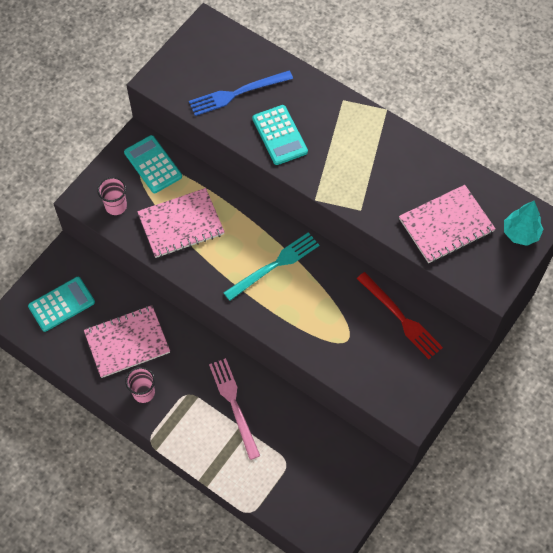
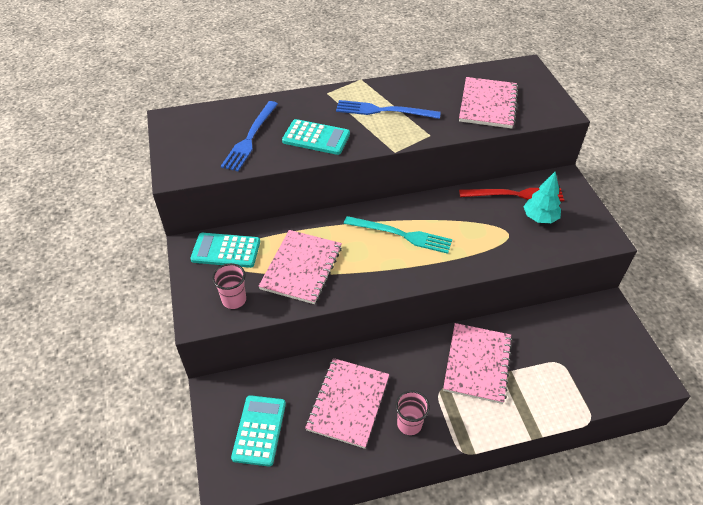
camera: 50 degrees left, 15 degrees down
pink fork [209,358,260,460] -> pink notebook [443,323,512,404]
turquoise fork [223,232,319,301] -> turquoise fork turned 105 degrees clockwise [344,216,452,254]
turquoise tree [504,201,544,246] -> turquoise tree moved to [523,171,561,224]
none -> blue fork [336,100,441,119]

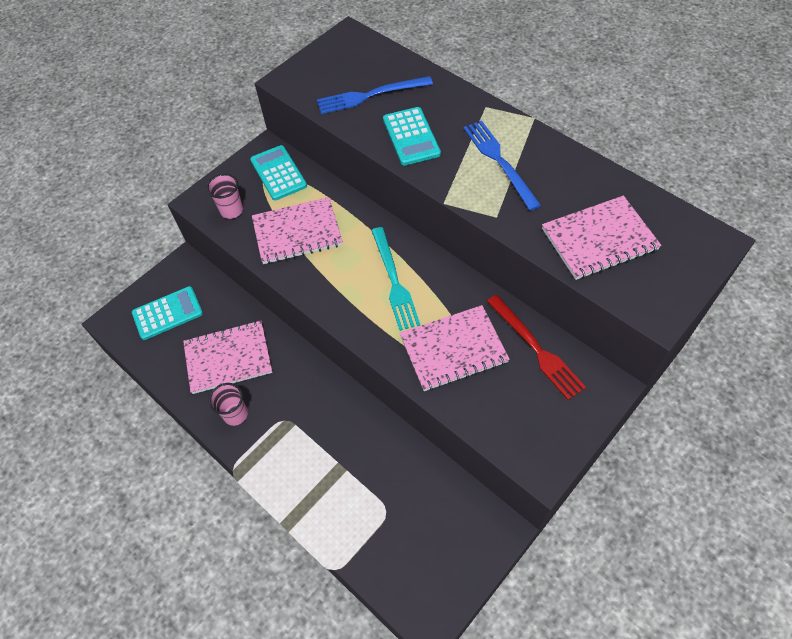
camera: 60 degrees right, 10 degrees up
pink notebook [443,323,512,404] -> pink notebook moved to [400,305,510,391]
turquoise tree [523,171,561,224] -> none

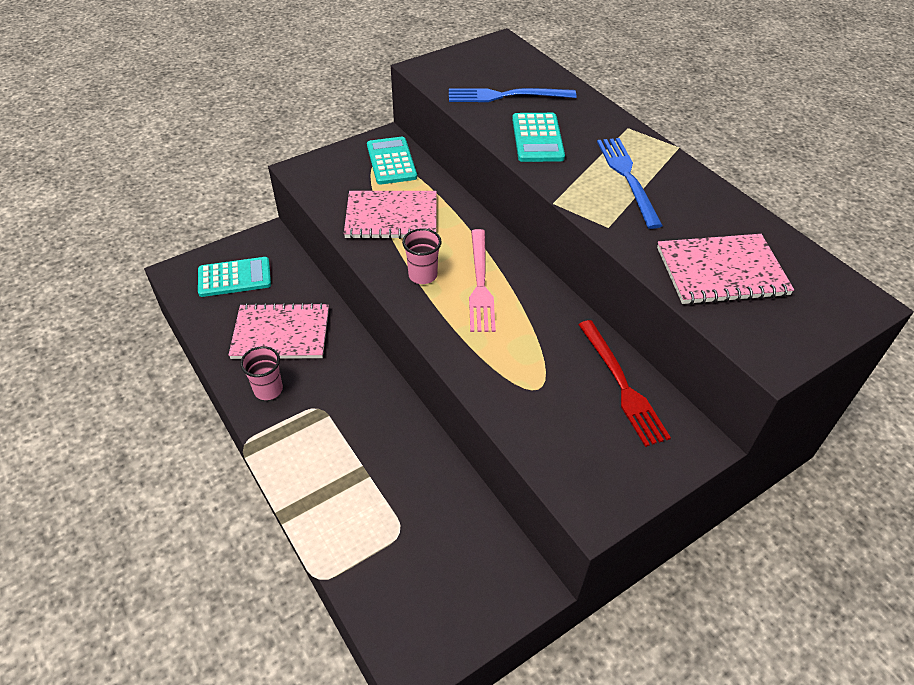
camera: 10 degrees right, 10 degrees down
pink cup [206,174,243,219] -> pink cup moved to [402,228,442,284]
turquoise fork [371,227,420,331] -> pink fork [469,229,496,332]
pink notebook [400,305,510,391] -> none

